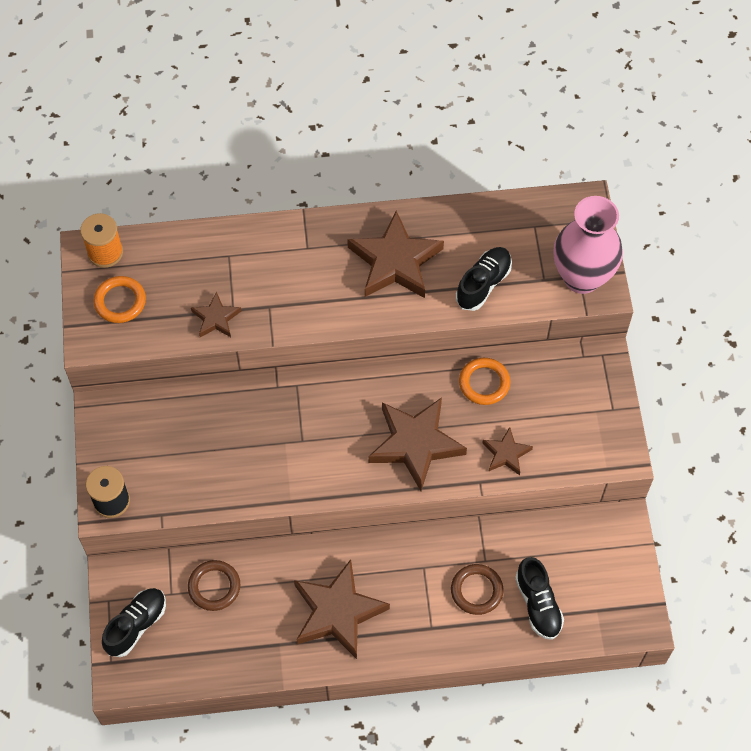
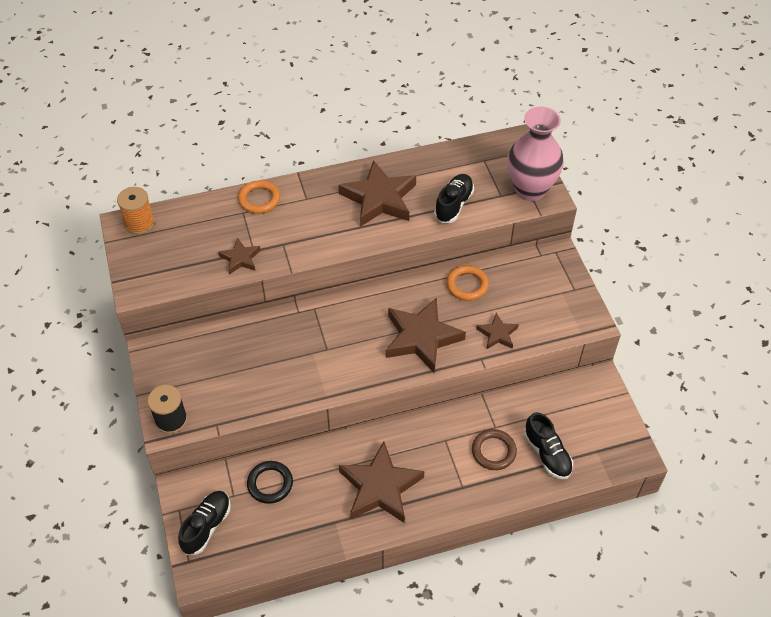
camera: 10 degrees left, 10 degrees down
orange ring [93,276,146,323] -> orange ring moved to [238,180,280,214]
brown ring [188,560,240,611] -> black ring [247,461,293,504]

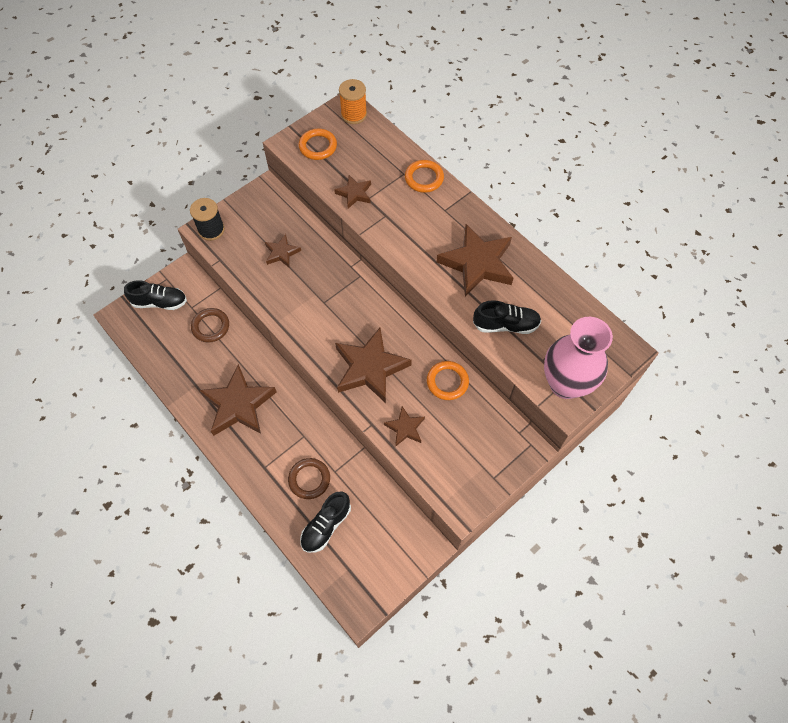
camera: 65 degrees right, 10 degrees up
black ring [247,461,293,504] -> brown ring [191,308,229,343]
none -> brown star [265,234,301,268]
none -> orange ring [299,129,337,160]

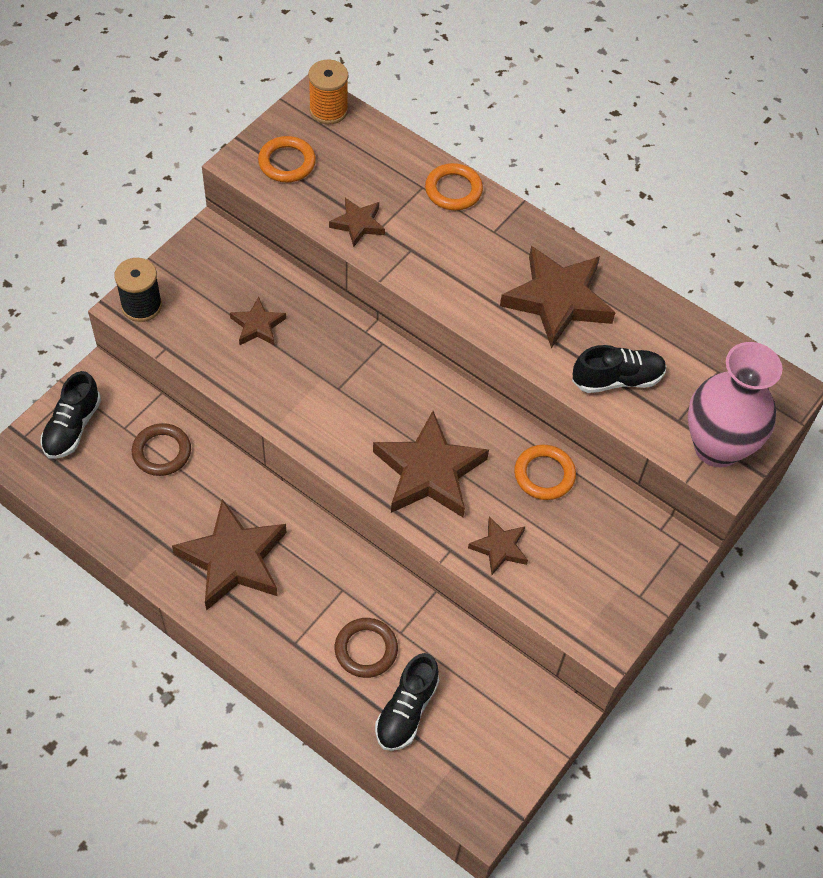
camera: 15 degrees left, 5 degrees down
black shoe [124,280,187,310] -> black shoe turned 120 degrees clockwise [41,371,101,459]

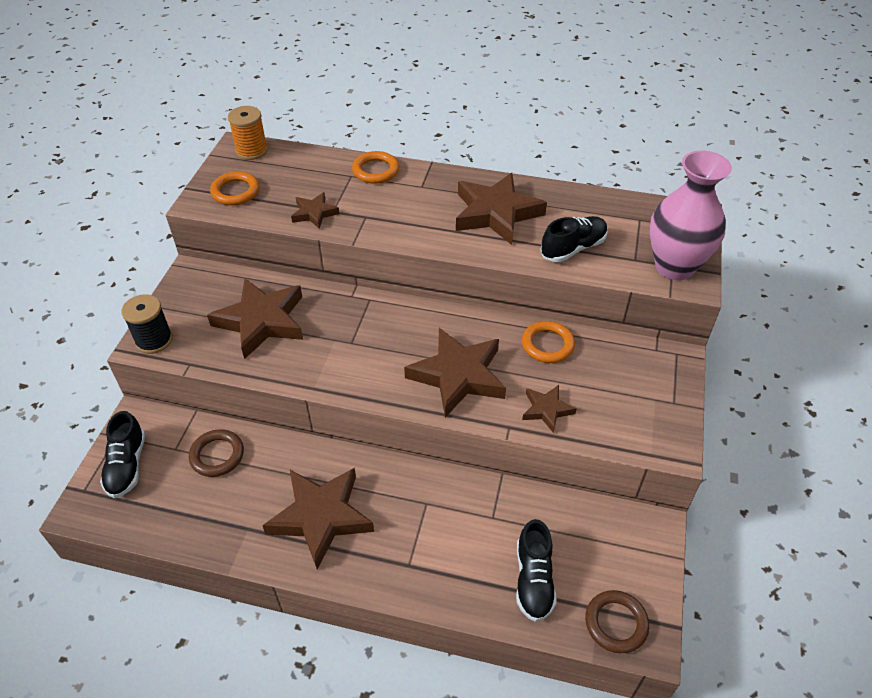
camera: 20 degrees left, 10 degrees down
brown star [230,297,286,346] -> brown star [207,278,303,359], size x1.95
brown ring [335,618,398,678] -> brown ring moved to [585,590,649,653]

